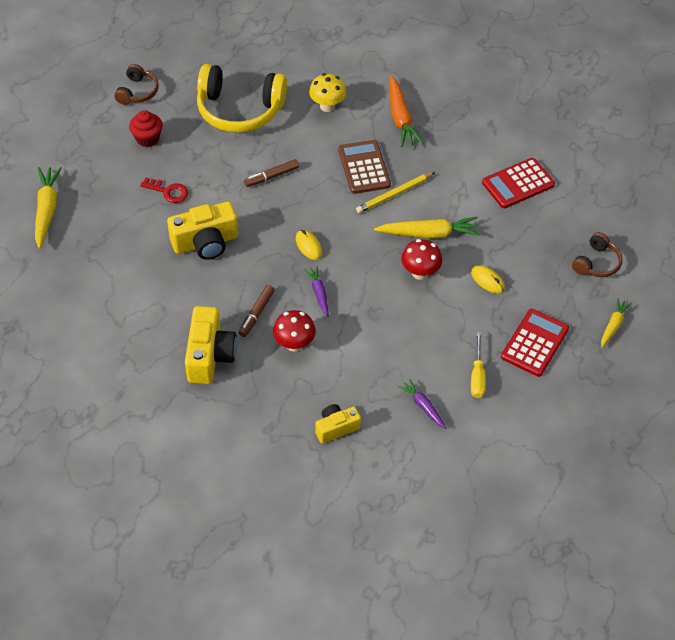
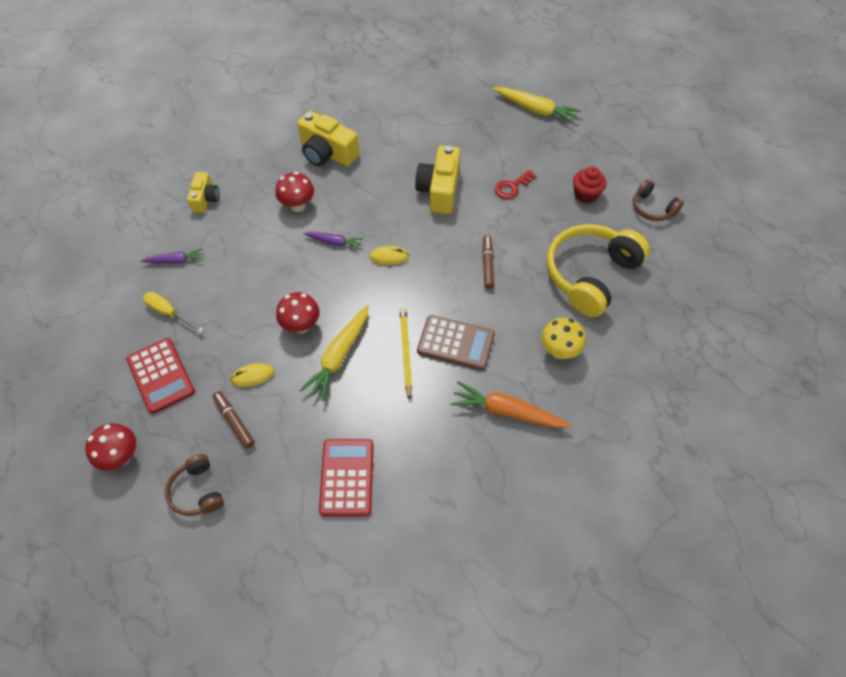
camera: 120 degrees right, 5 degrees up
brown marker [239,285,275,337] -> brown marker moved to [213,391,255,449]
yellow carrot [601,298,631,348] -> red mushroom [85,423,136,471]

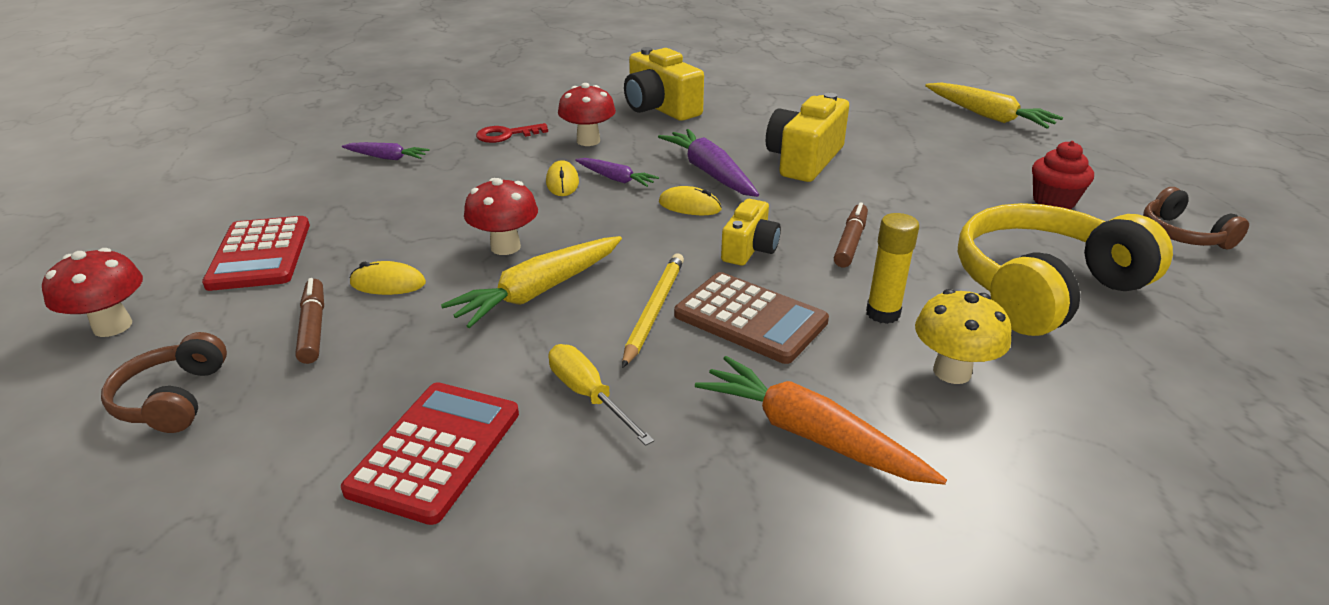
camera: 20 degrees right, 25 degrees down
yellow screwdriver [143,292,204,333] -> yellow screwdriver moved to [549,344,654,446]
yellow camera [187,172,220,213] -> yellow camera moved to [721,199,781,266]
red key [495,170,536,199] -> red key moved to [476,123,548,143]
none -> yellow mouse [546,160,579,196]
none -> purple carrot [658,129,759,197]
none -> yellow glue stick [866,213,919,324]

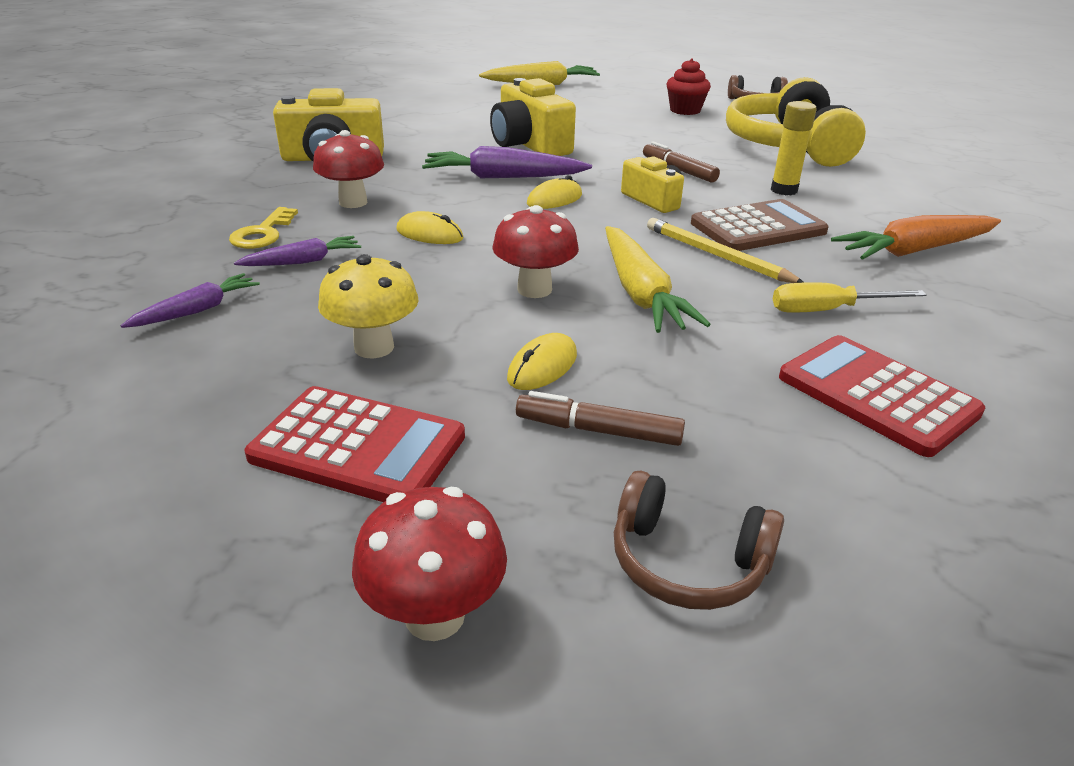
camera: 60 degrees left, 0 degrees up
red key [476,123,548,143] -> yellow key [229,207,298,249]
purple carrot [575,158,659,187] -> purple carrot moved to [234,236,361,266]
yellow mushroom [915,289,1011,384] -> yellow mushroom moved to [318,254,418,358]

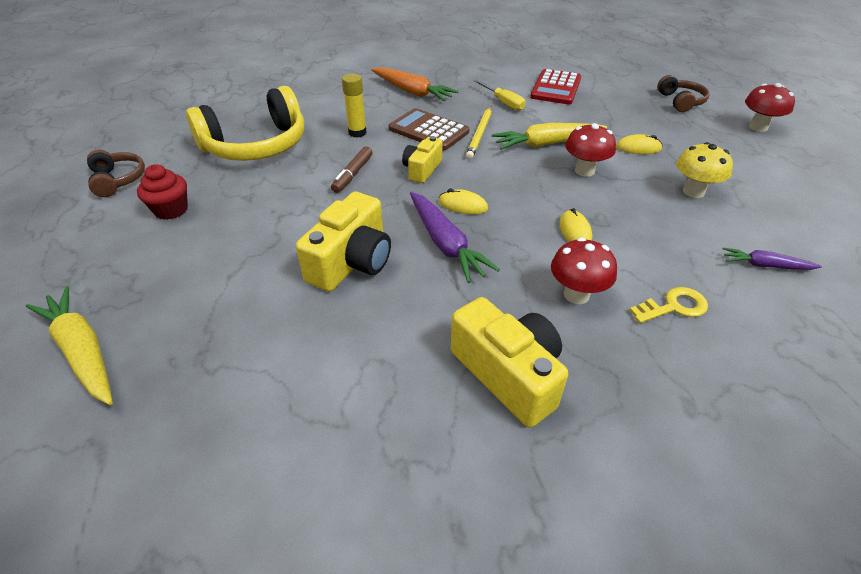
camera: 120 degrees left, 10 degrees up
purple carrot [234,236,361,266] -> none
red calculator [245,386,465,502] -> none
brown marker [516,391,685,446] -> none
yellow carrot [605,226,711,333] -> yellow carrot turned 150 degrees counterclockwise [492,123,607,150]

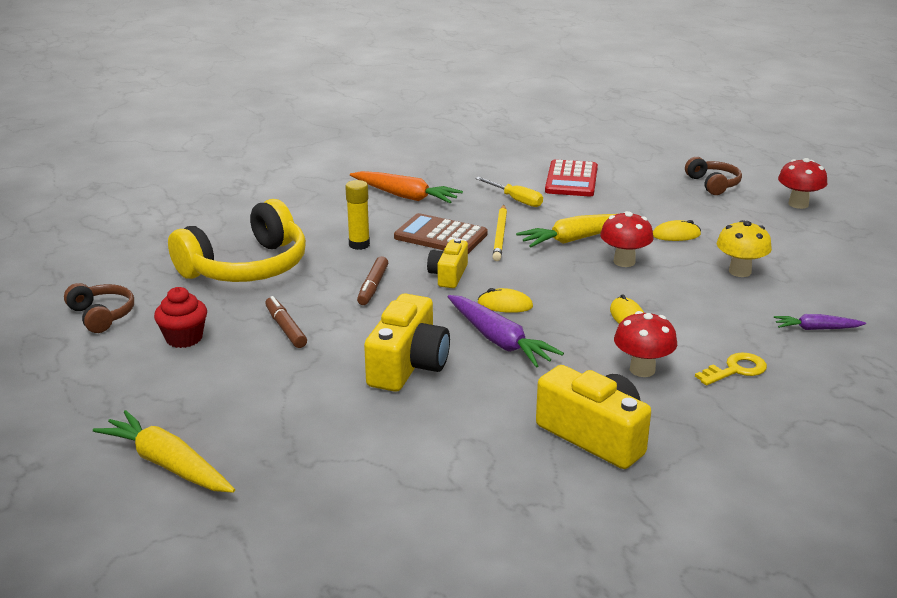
camera: 10 degrees left, 15 degrees down
none -> brown marker [265,296,307,348]

